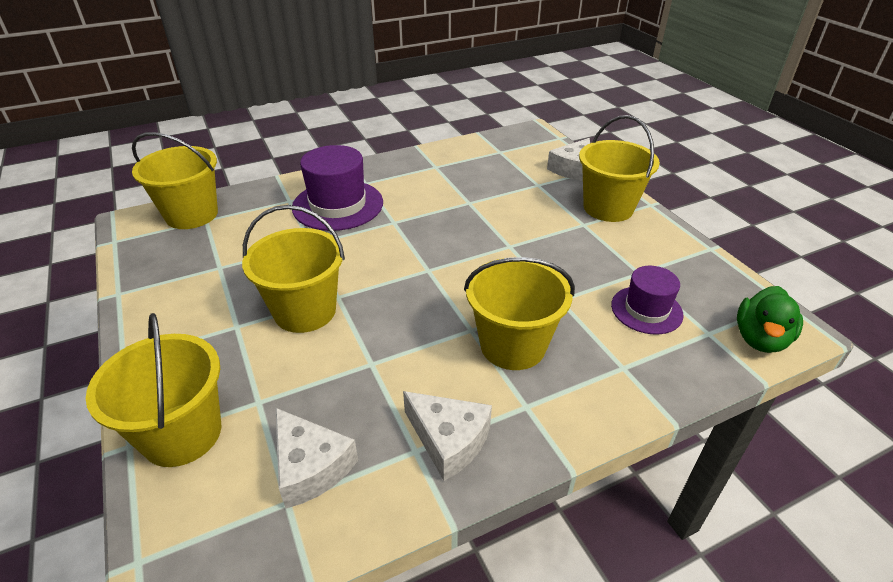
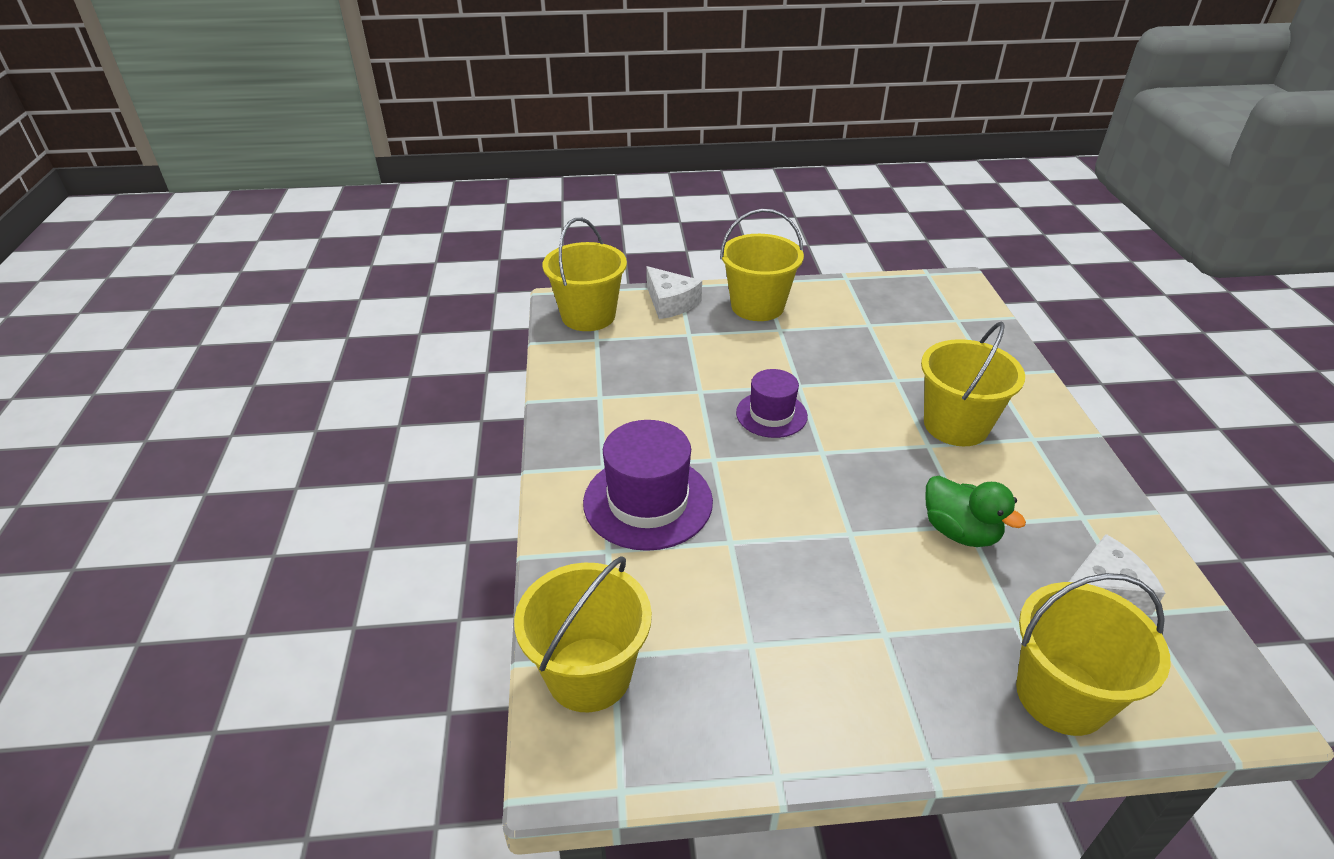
camera: 70 degrees left, 0 degrees up
yellow bucket [242,205,345,333] -> yellow bucket moved to [543,218,627,331]
white cheese [403,391,492,481] -> none
purple hat [611,266,684,334] -> purple hat moved to [736,369,808,438]
green duck [737,286,803,353] -> green duck moved to [926,476,1026,547]

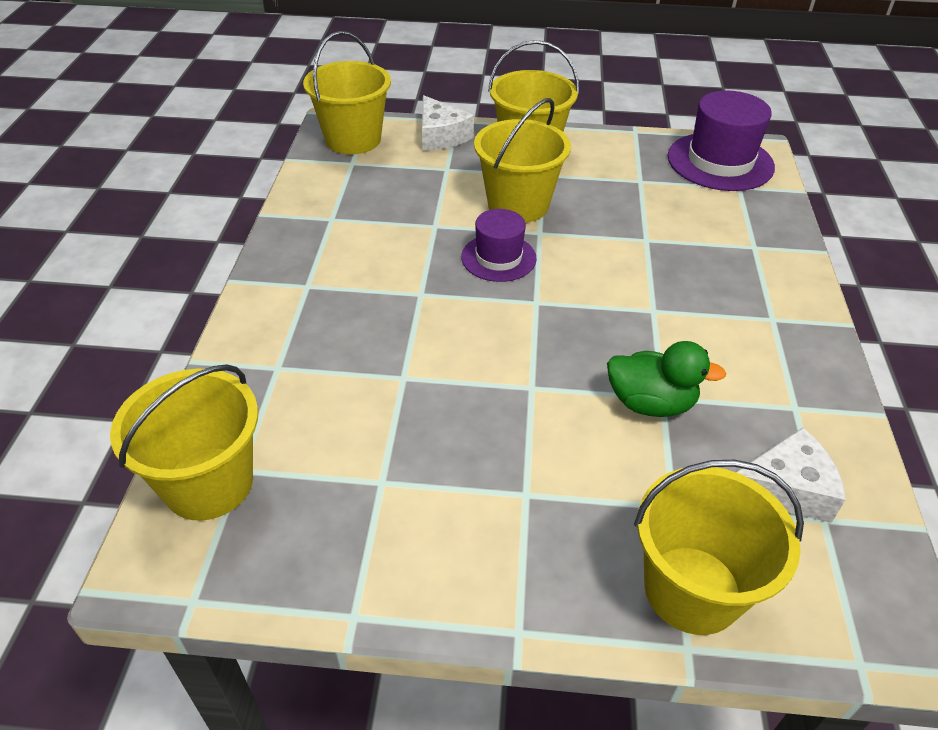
camera: 10 degrees right, 5 degrees up
purple hat [583,420,713,551] -> purple hat moved to [668,90,775,191]
yellow bucket [921,322,1025,446] -> yellow bucket moved to [474,98,571,223]
green duck [926,476,1026,547] -> green duck turned 45 degrees counterclockwise [607,341,726,417]

